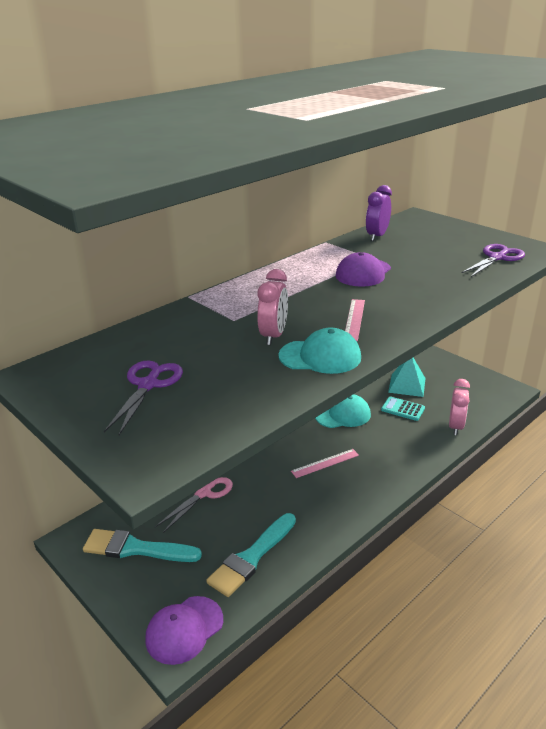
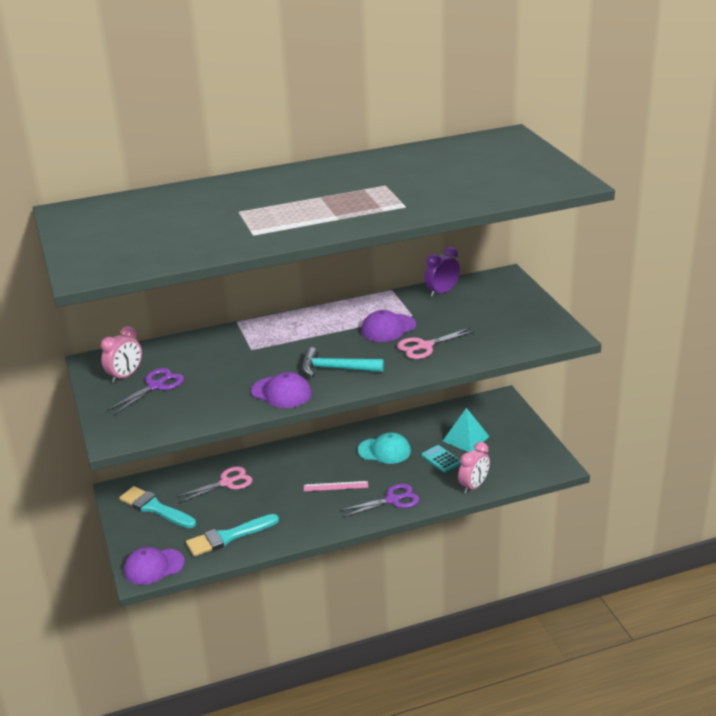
camera: 25 degrees right, 0 degrees up
pink clock [257,269,288,345] -> pink clock moved to [101,326,142,383]
turquoise cap [278,327,361,374] -> purple cap [251,372,312,408]
pink ruler [345,299,365,342] -> turquoise hammer [302,347,384,377]
purple scissors [462,244,525,277] -> purple scissors moved to [340,484,419,517]
none -> pink scissors [397,328,475,359]

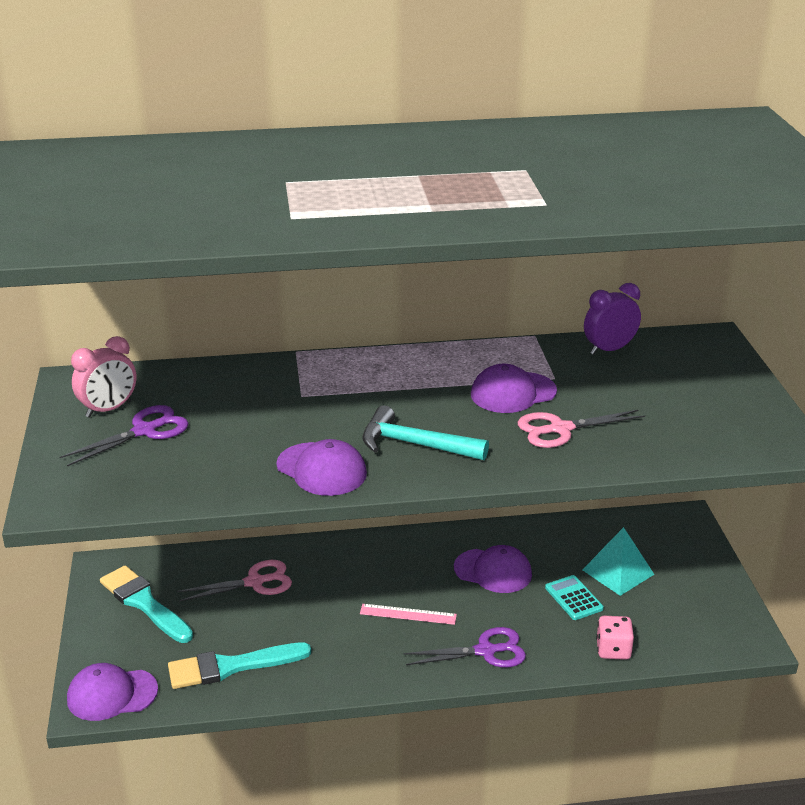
camera: 10 degrees right, 0 degrees up
turquoise cap [358,433,411,464] -> purple cap [454,545,532,593]
pink clock [458,442,490,494] -> pink dice [596,616,634,660]

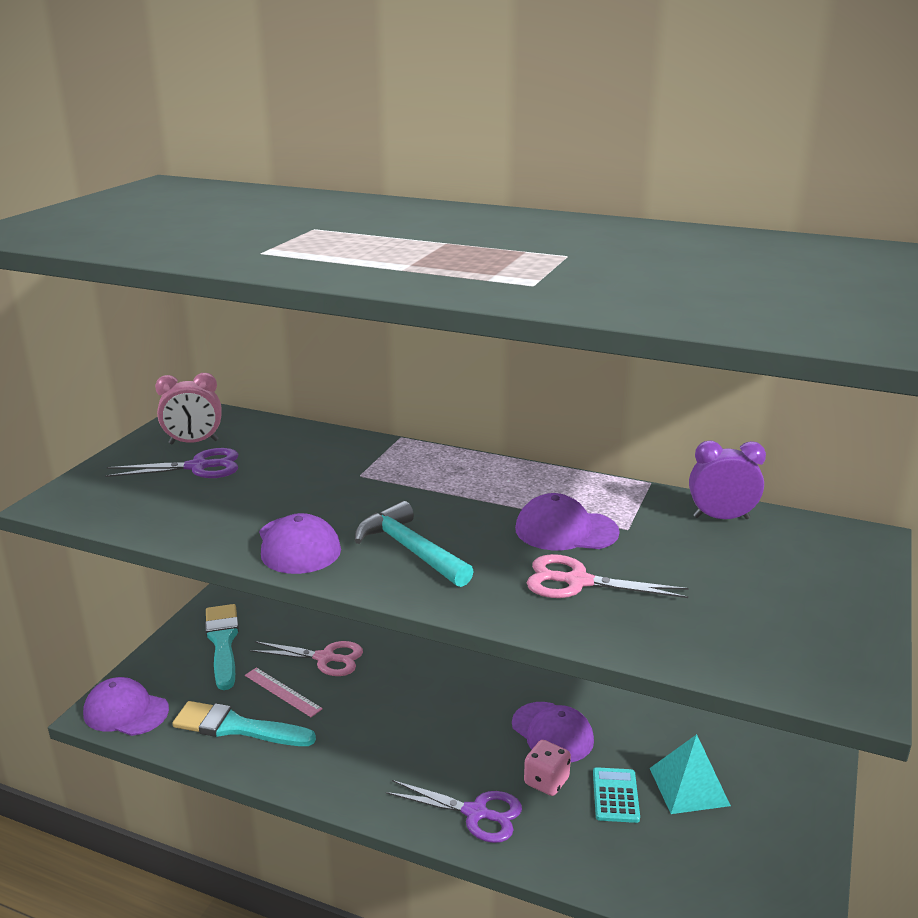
camera: 30 degrees right, 5 degrees down
pink ruler [360,604,457,625] -> pink ruler moved to [245,668,323,717]
pink dice [596,616,634,660] -> pink dice moved to [524,740,571,796]

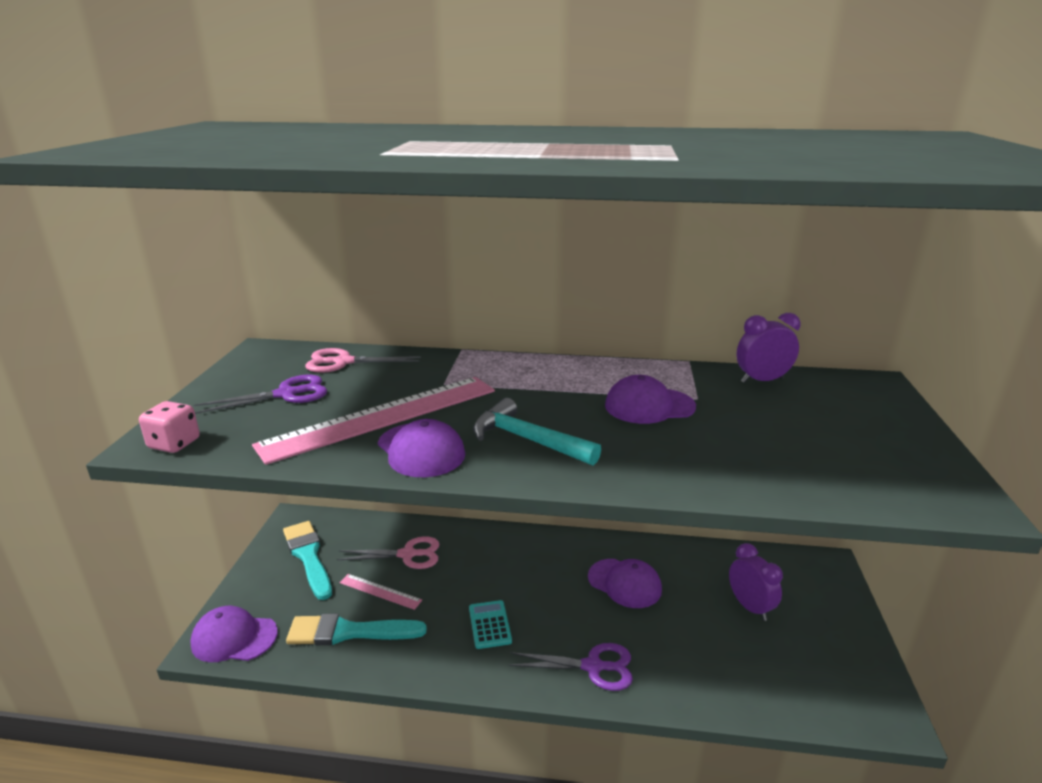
camera: 15 degrees left, 0 degrees up
pink clock [155,373,222,444] -> none
pink dice [524,740,571,796] -> pink dice moved to [139,401,200,453]
pink scissors [527,554,689,598] -> pink scissors moved to [305,348,421,373]
turquoise calculator [593,767,640,823] -> turquoise calculator moved to [469,600,512,649]
turquoise pyramid [650,734,731,814] -> purple clock [729,543,783,621]
none -> pink ruler [252,377,495,465]

